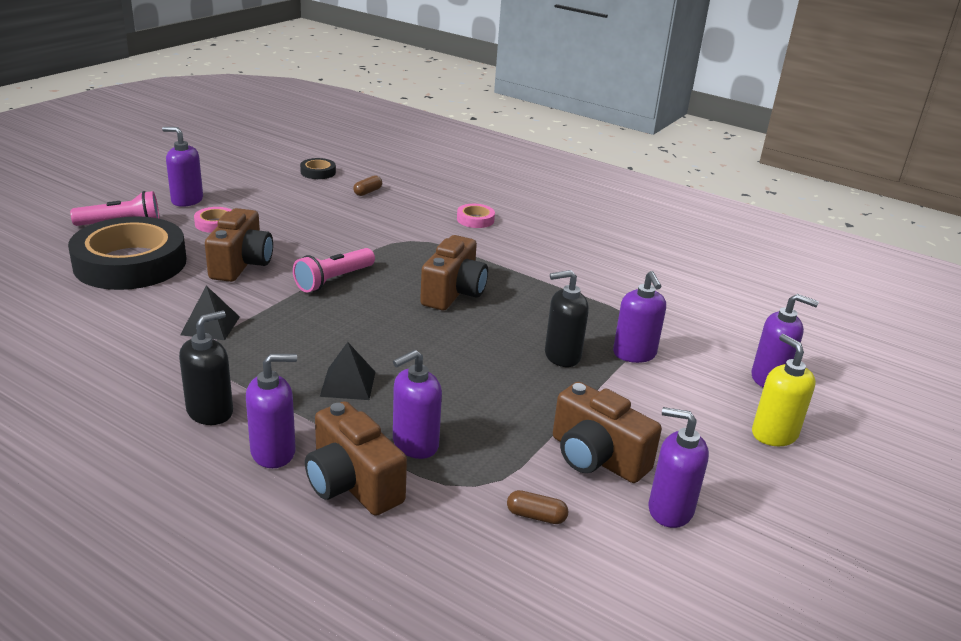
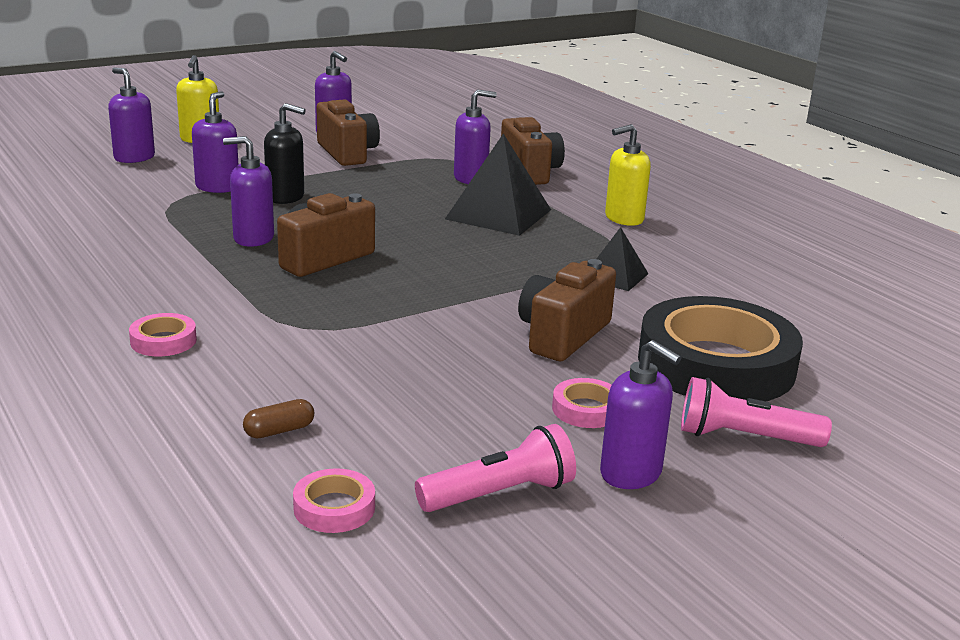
camera: 155 degrees left, 5 degrees down
black soap dispenser [179,310,233,425] -> yellow soap dispenser [605,124,651,226]
purple soap dispenser [246,354,297,468] -> purple soap dispenser moved to [223,136,274,247]
pink flashlight [293,248,375,293] -> pink flashlight moved to [415,424,576,512]
black tape [300,158,336,179] -> pink tape [293,468,375,533]
black pyramid [320,342,375,400] -> black pyramid [445,134,551,236], size x1.78
brown capsule [507,490,568,524] -> none

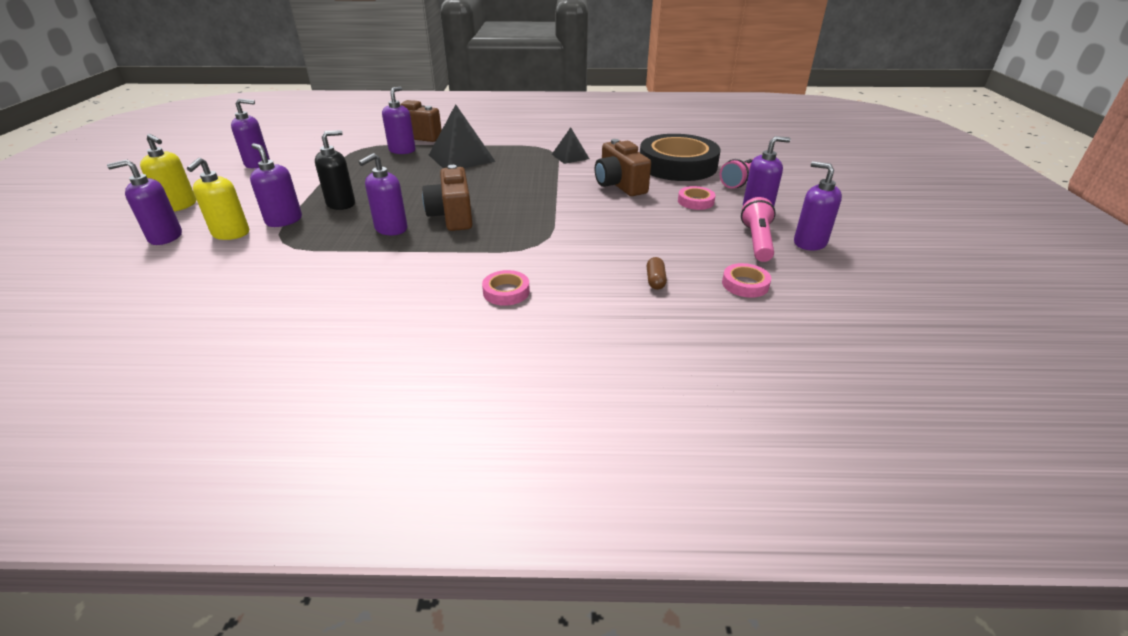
camera: 55 degrees left, 10 degrees up
brown camera [316,99,380,166] -> none
yellow soap dispenser [605,124,651,226] -> yellow soap dispenser moved to [187,157,249,240]
none -> purple soap dispenser [794,161,842,250]

